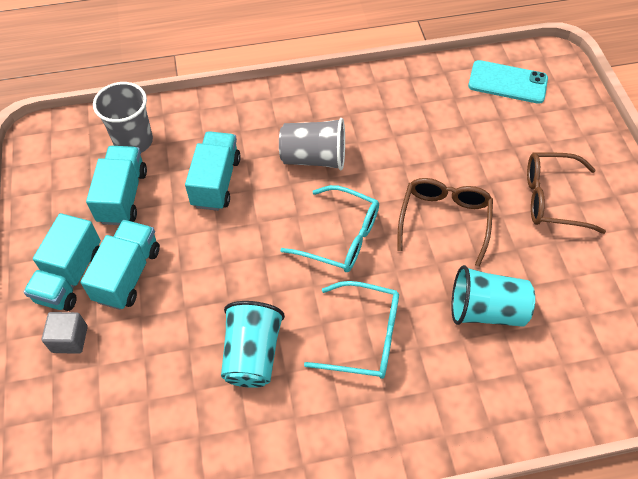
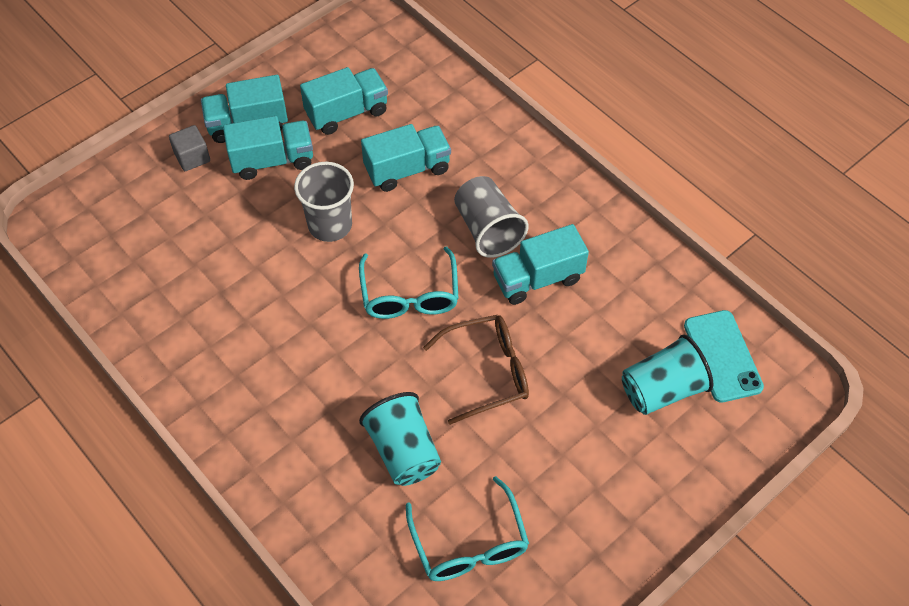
camera: 60 degrees right, 0 degrees up
grey cup [93,82,153,153] -> grey cup moved to [294,162,354,242]
turquoise cup [221,301,285,388] -> turquoise cup moved to [622,335,713,415]
turquoise glasses [304,281,399,379] -> turquoise glasses moved to [406,476,529,581]
brown glasses [527,152,606,234] -> none
none -> turquoise truck [492,224,589,305]

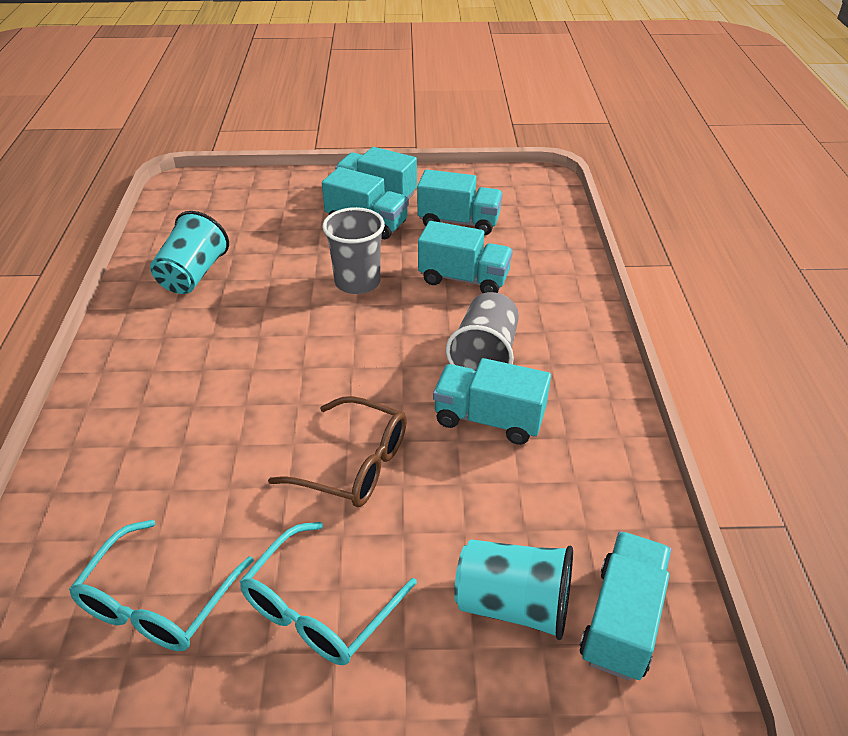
camera: 40 degrees right, 15 degrees down
grey cube [169,125,210,171] -> none
turquoise glasses [359,246,459,319] -> turquoise glasses moved to [239,522,417,665]
turquoise cup [359,392,441,486] -> turquoise cup moved to [150,211,229,294]
turquoise phone [684,310,764,403] -> turquoise truck [579,531,671,681]

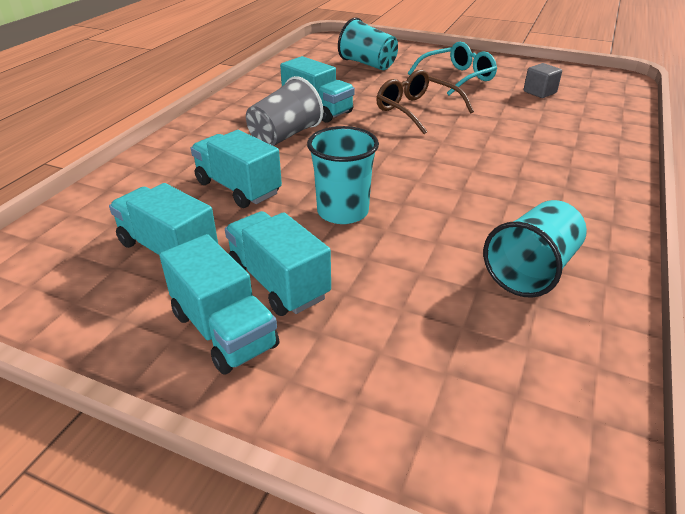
camera: 155 degrees left, 5 degrees down
turquoise glasses [69,520,254,651] -> grey cube [523,63,562,98]
grey cup [322,207,385,294] -> turquoise cup [307,126,379,224]
turquoise truck [579,531,671,681] -> none

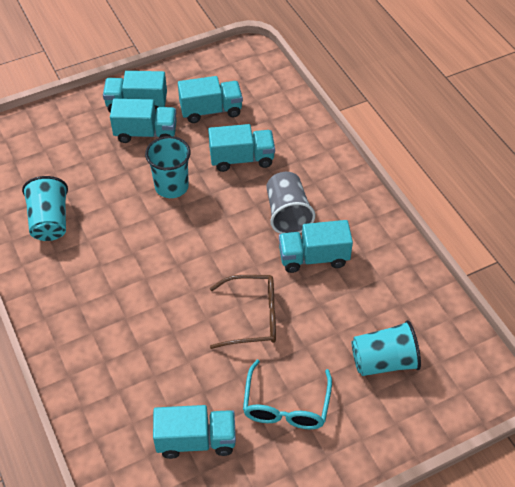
camera: 130 degrees right, 15 degrees up
grey cube [523,63,562,98] -> turquoise truck [153,405,236,459]

